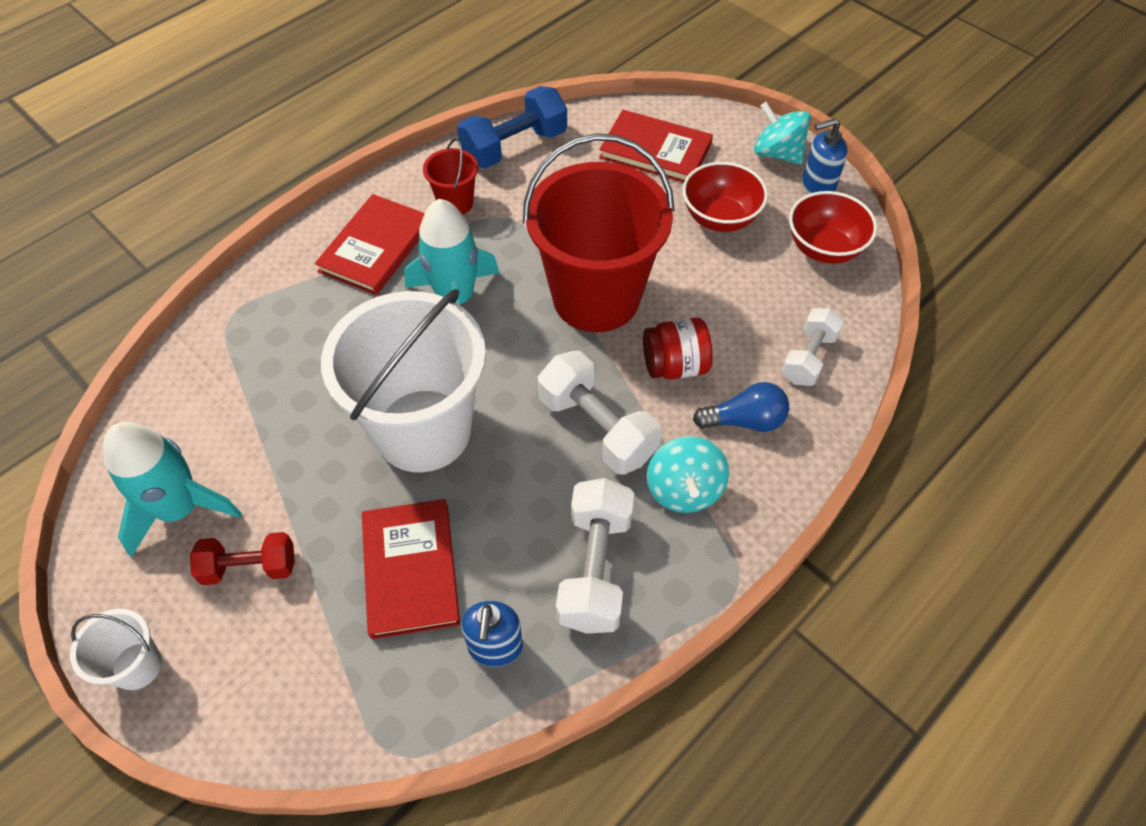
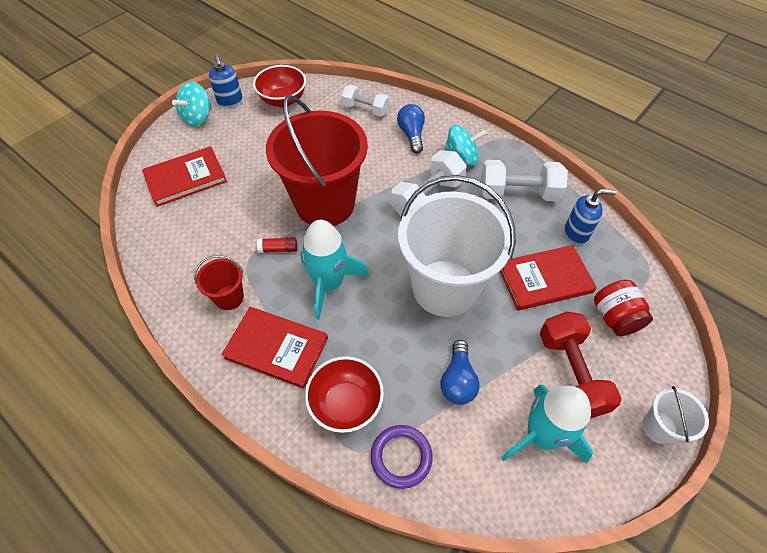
camera: 95 degrees left, 0 degrees up
red dumbbell [190,532,295,585] -> red dumbbell [540,311,622,419], size x1.53
blue dumbbell [457,86,567,169] -> none
red book [599,110,713,183] -> red book turned 45 degrees clockwise [142,146,227,207]
red jar [643,317,713,380] -> red jar moved to [594,280,653,336]
red bowl [682,162,768,232] -> red bowl moved to [305,356,384,433]
none -> red glue stick [257,237,297,253]
none -> purple ring [371,425,433,489]
none -> blue light bulb [441,340,480,405]

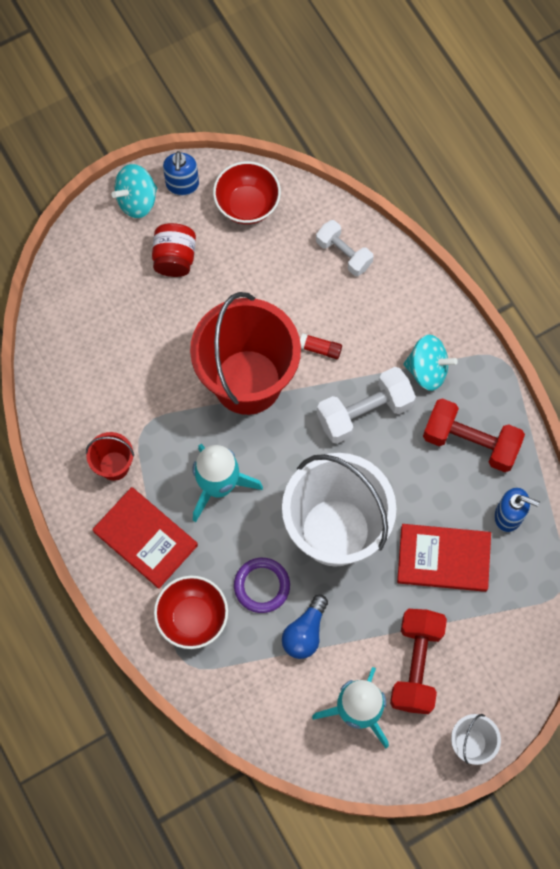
camera: 20 degrees right, 15 degrees up
red book [142,146,227,207] -> none
red glue stick [257,237,297,253] -> red glue stick moved to [300,333,342,359]
purple ring [371,425,433,489] -> purple ring moved to [234,558,290,613]
blue light bulb [397,104,425,153] -> none
white dumbbell [481,160,567,201] -> red dumbbell [423,398,525,472]
red jar [594,280,653,336] -> red jar moved to [152,223,196,277]

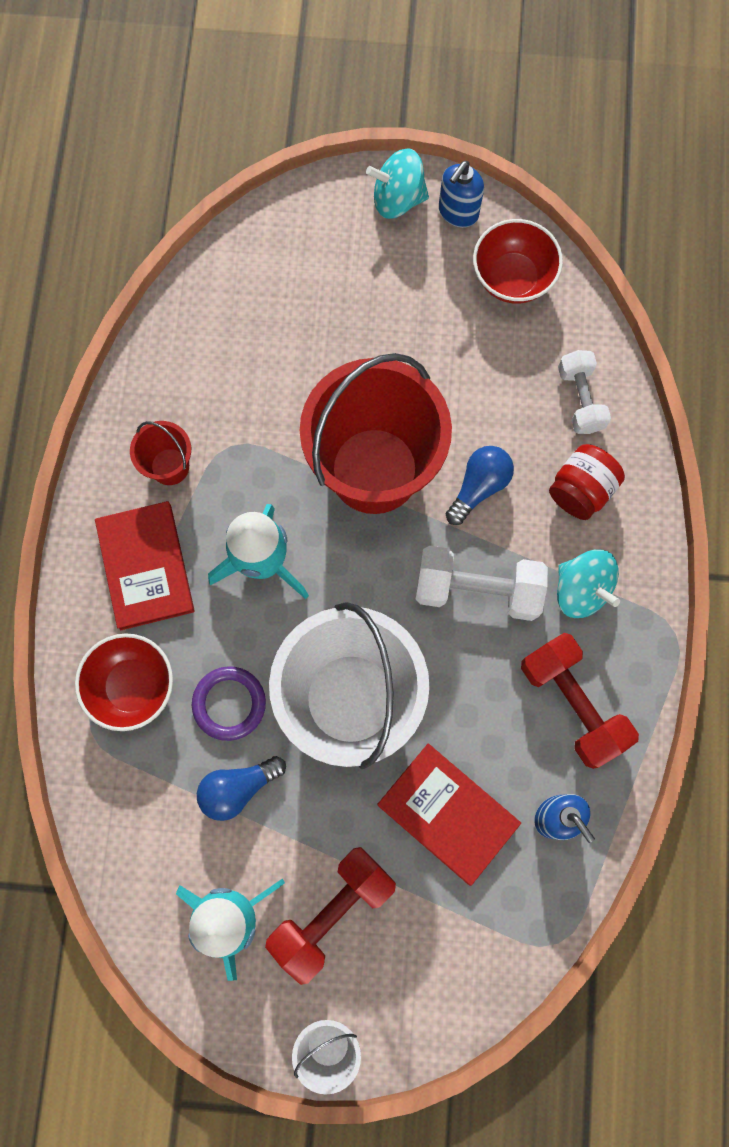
camera: 35 degrees right, 5 degrees up
red jar [152,223,196,277] -> red jar moved to [549,444,625,520]
red glue stick [300,333,342,359] -> blue light bulb [446,446,514,525]

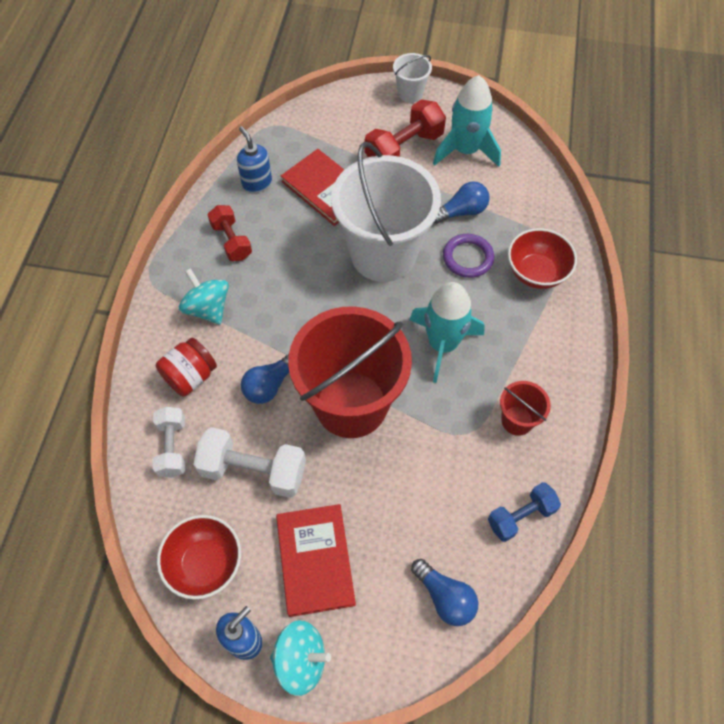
camera: 175 degrees left, 15 degrees down
red book [95,501,194,630] -> red book moved to [276,504,356,617]
white dumbbell [415,546,548,621] -> white dumbbell moved to [194,427,306,498]
red dumbbell [521,633,639,769] -> red dumbbell [208,205,252,261], size x0.65
none -> blue light bulb [411,559,479,626]
none -> blue dumbbell [488,482,561,542]

